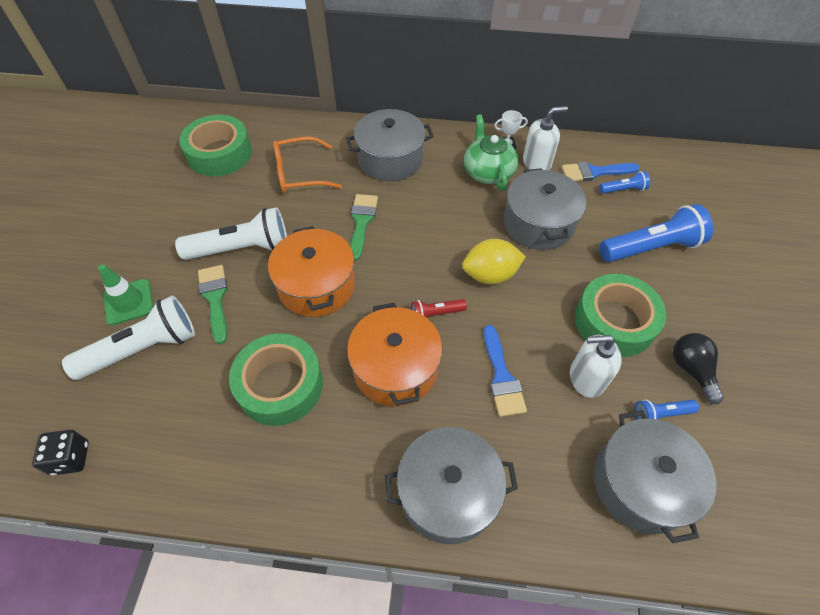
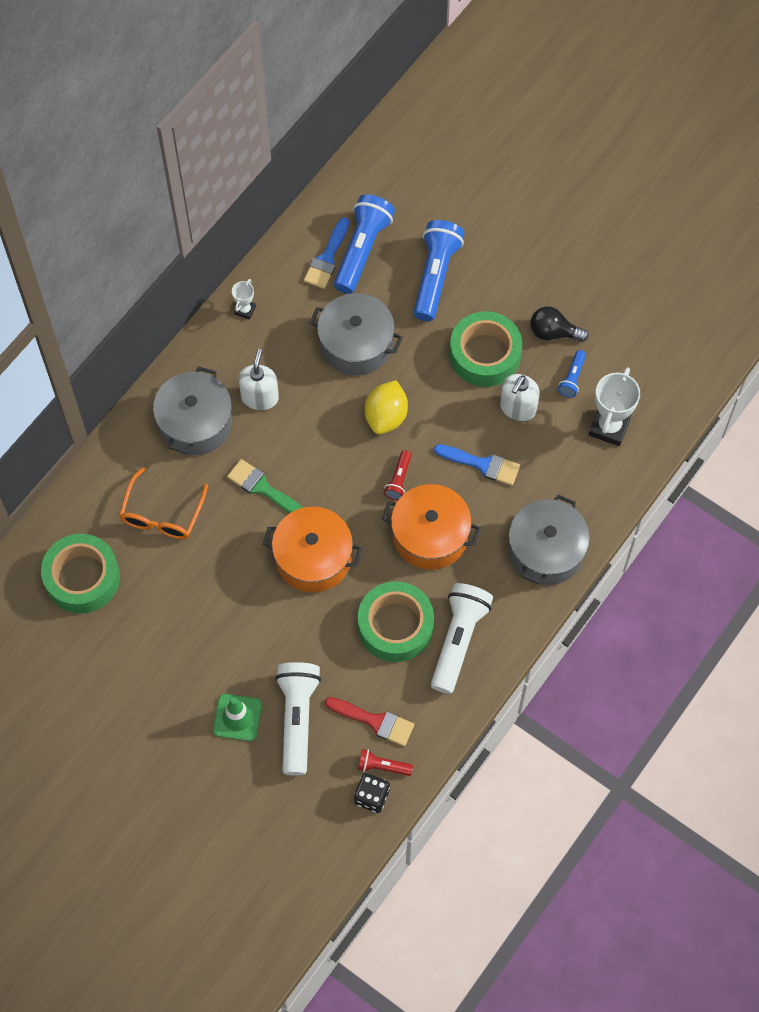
camera: 60 degrees left, 10 degrees up
white flashlight [175,207,287,260] -> white flashlight moved to [431,583,493,694]
green brush [198,265,228,344] -> none
green teapot [464,114,518,191] -> none
white soap dispenser [523,106,568,170] -> white soap dispenser moved to [238,349,279,410]
grey pot [594,410,716,543] -> white trophy [589,367,640,446]
blue flashlight [599,171,650,194] -> blue flashlight [334,194,395,294], size x2.05
none -> red brush [325,697,414,746]
none -> red flashlight [358,749,413,776]

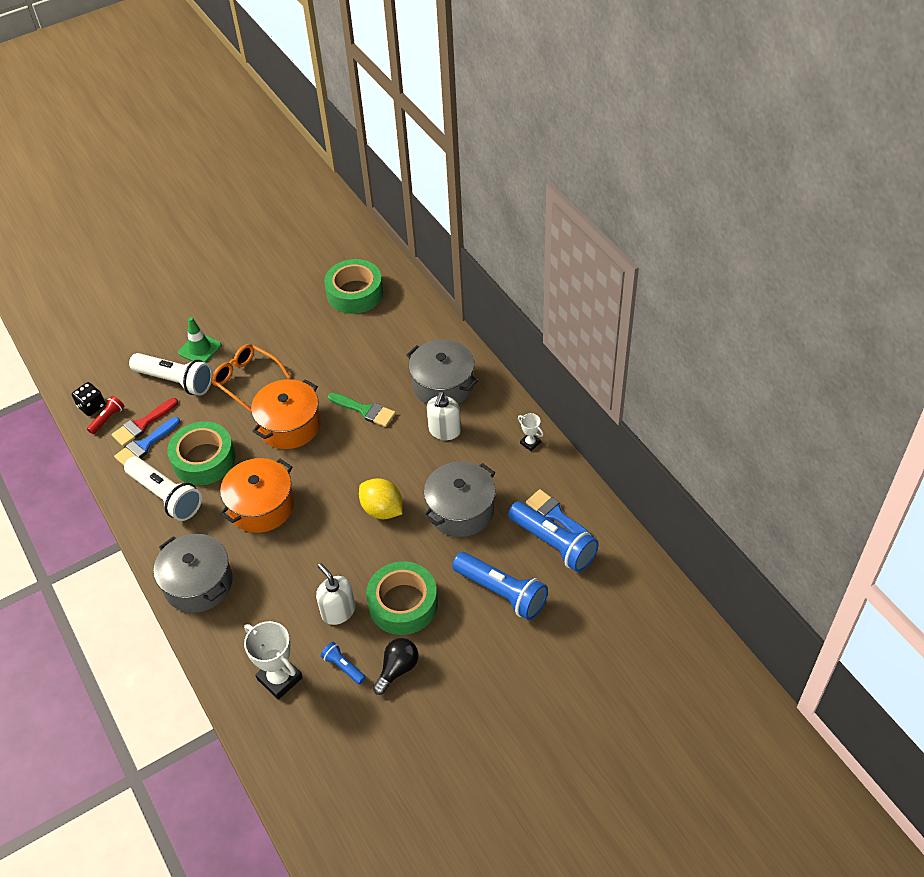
camera: 115 degrees right, 15 degrees down
orange glasses [119,467,208,539] -> orange glasses moved to [211,344,290,412]
green brush [227,459,303,513] -> green brush turned 60 degrees clockwise [328,393,396,427]
white soap dispenser [238,349,279,410] -> white soap dispenser turned 75 degrees clockwise [427,392,461,440]
red flashlight [384,451,411,500] -> none
blue brush [434,444,520,486] -> blue brush moved to [114,417,180,465]

